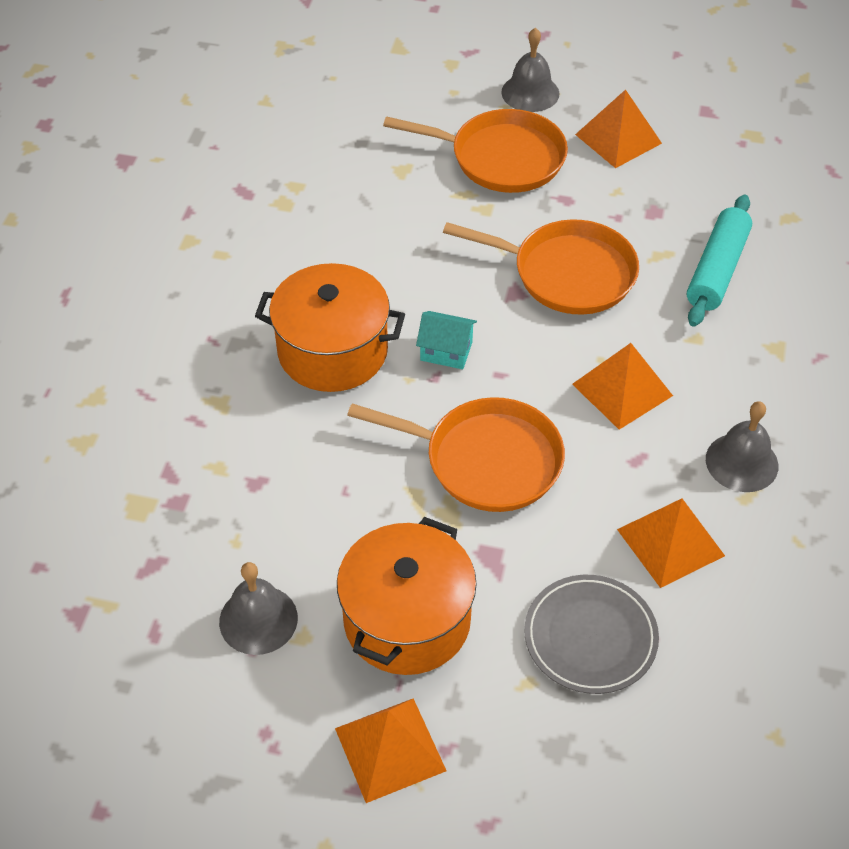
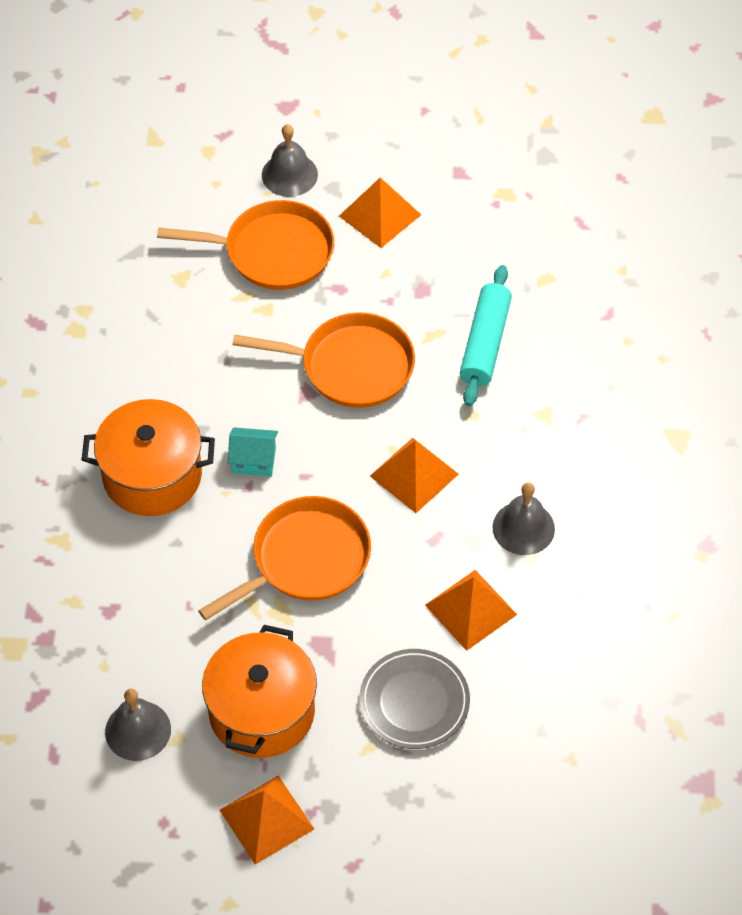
camera: 10 degrees left, 5 degrees up
orange pan [347,397,565,512] -> orange pan turned 45 degrees counterclockwise [198,496,371,620]

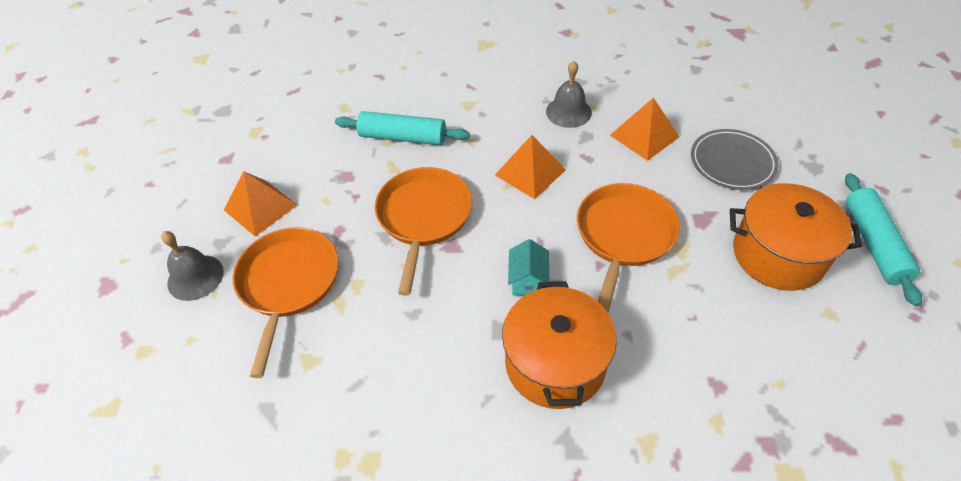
camera: 90 degrees left, 5 degrees down
grey bell [105,689,171,761] -> none
orange pan [198,496,371,620] -> orange pan turned 60 degrees clockwise [577,183,680,312]
orange pyramid [220,776,314,865] -> turquoise rolling pin [845,173,922,306]

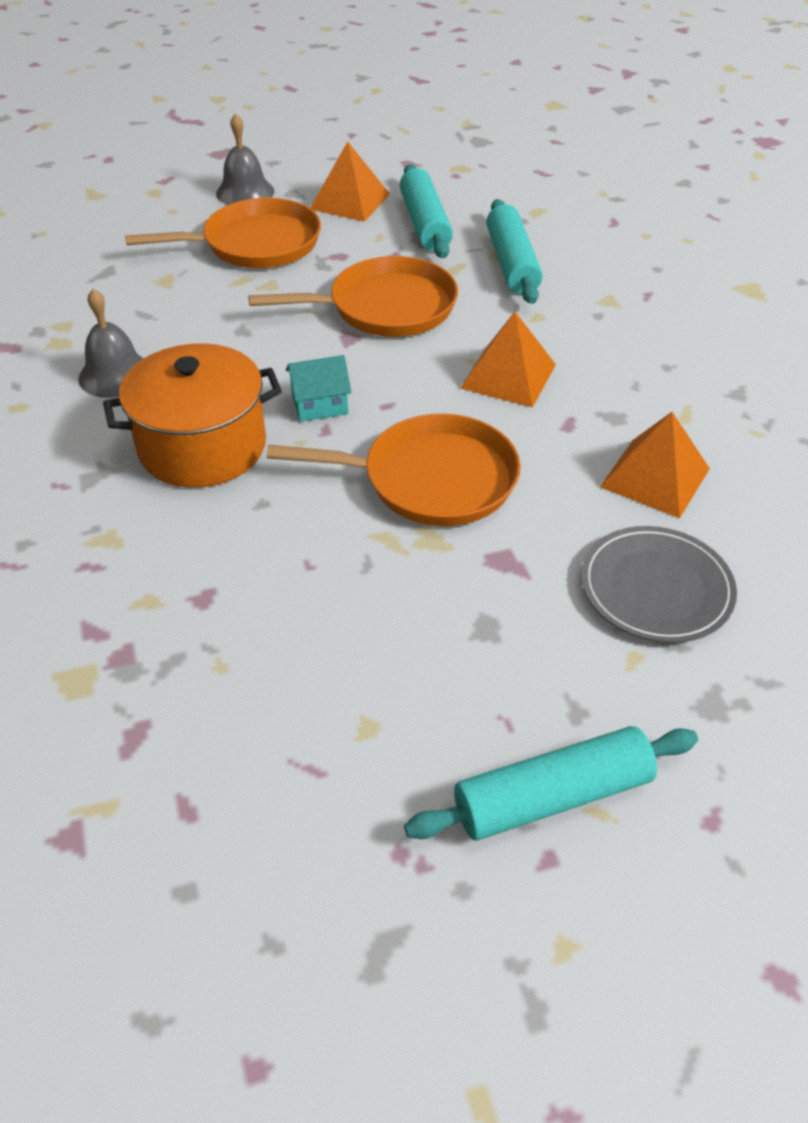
camera: 70 degrees right, 5 degrees down
grey bell [546,61,592,128] -> grey bell moved to [78,289,144,398]
orange pot [730,183,862,291] -> none
none -> turquoise rolling pin [400,164,453,258]

